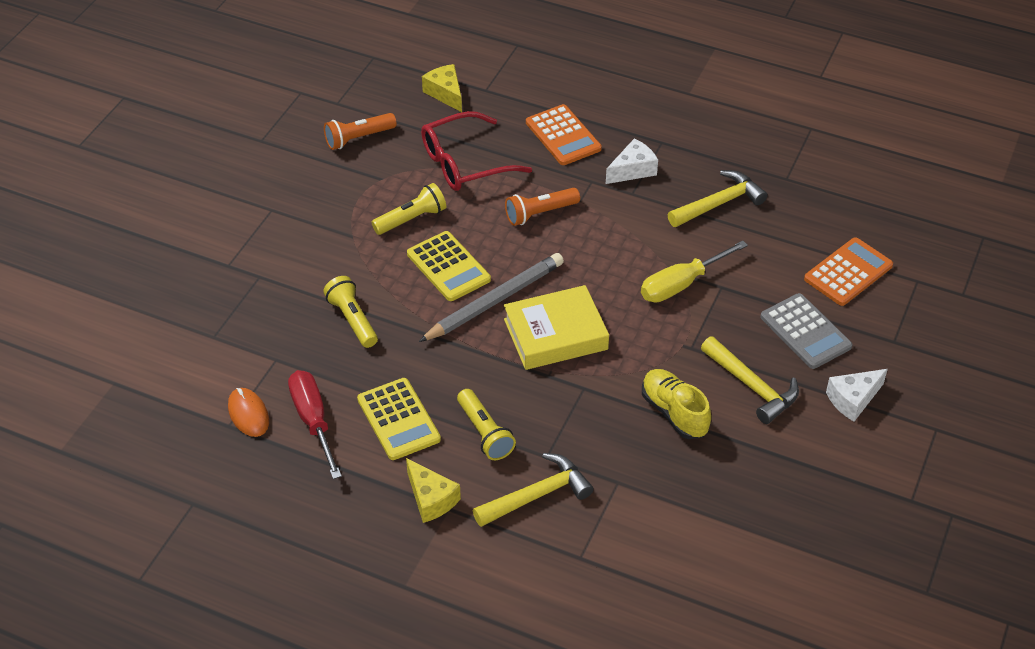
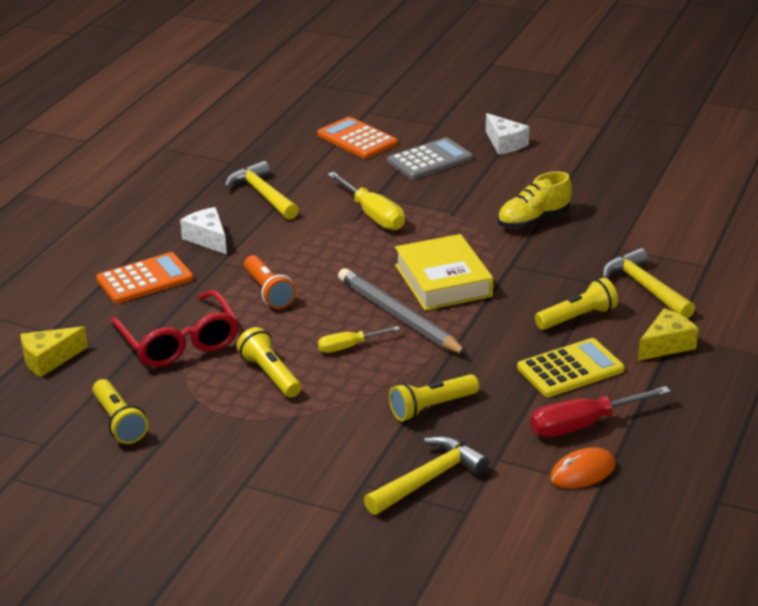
camera: 90 degrees left, 15 degrees down
orange flashlight [324,113,397,150] -> yellow flashlight [92,379,148,444]
yellow calculator [407,231,491,301] -> yellow screwdriver [318,326,400,353]
yellow hammer [701,336,799,424] -> yellow hammer moved to [364,436,489,515]

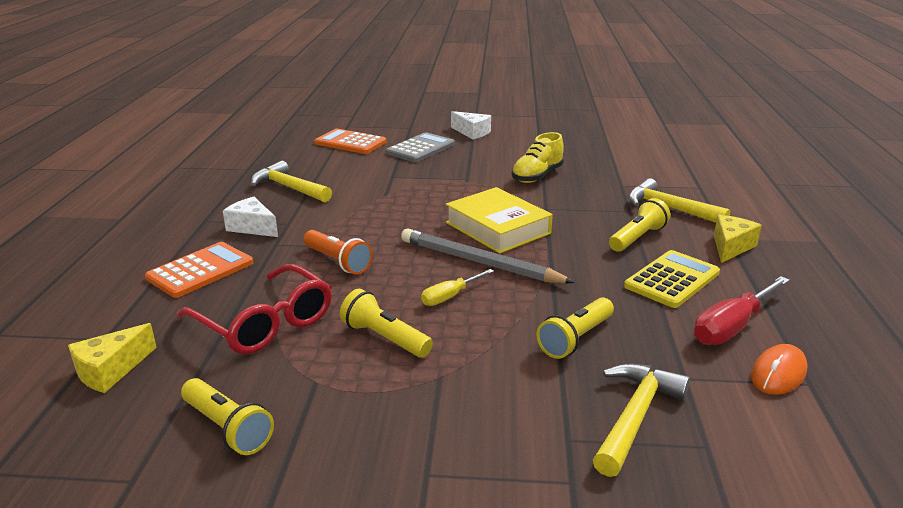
camera: 20 degrees left, 5 degrees down
yellow screwdriver [327,172,405,230] -> none

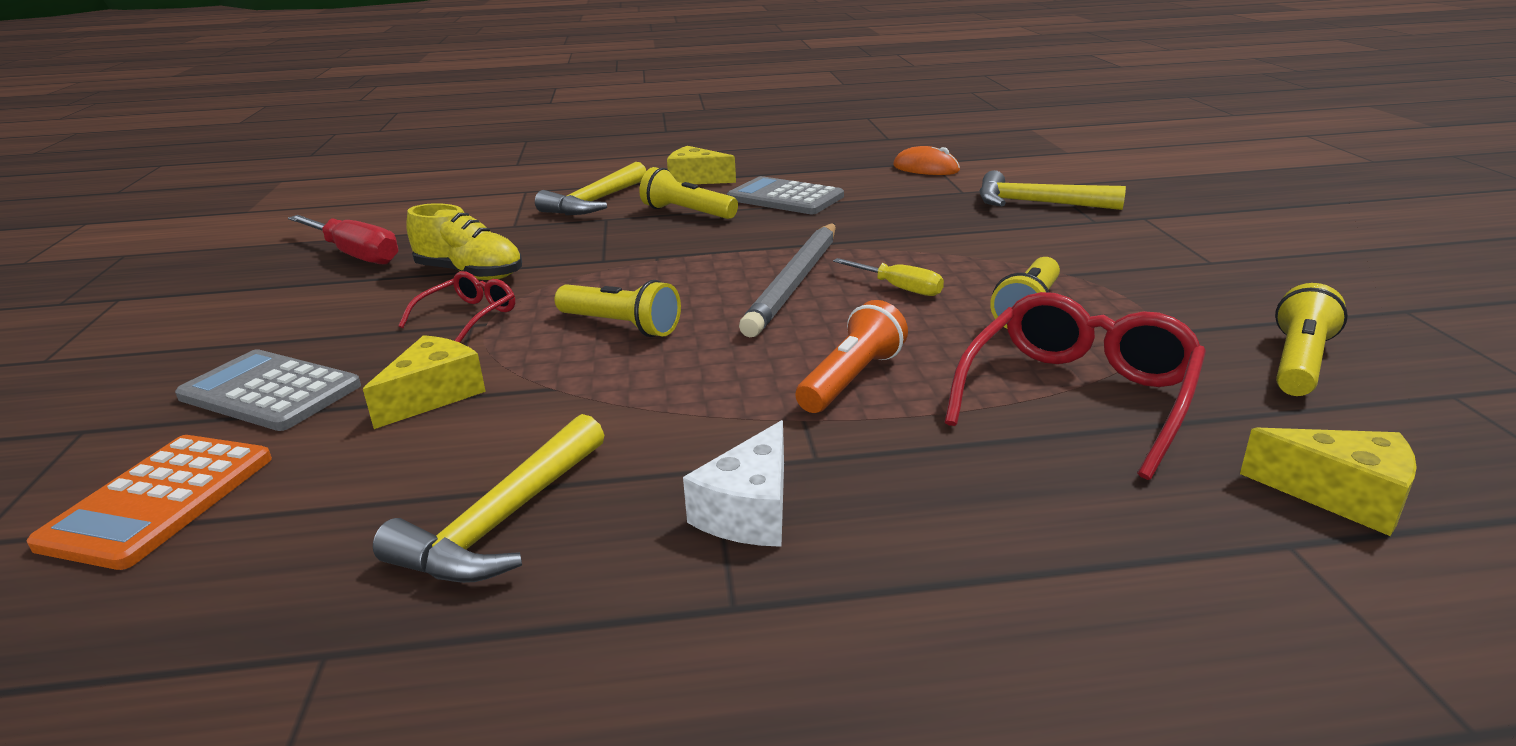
camera: 100 degrees left, 0 degrees up
orange calculator [145,242,253,298] -> none
yellow book [446,187,553,254] -> none
white cheese [451,111,491,140] -> none
yellow flashlight [537,297,614,359] -> yellow flashlight moved to [555,280,681,337]
yellow calculator [624,250,720,308] -> grey calculator [727,176,844,214]
red screwdriver [694,276,790,345] -> red screwdriver moved to [288,215,399,264]
none -> yellow cheese [363,335,486,429]
none -> red glasses [398,271,515,343]

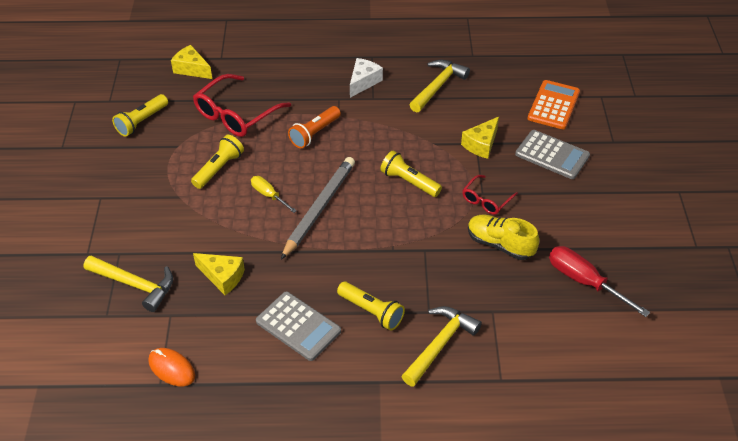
camera: 175 degrees left, 20 degrees up
yellow cheese [667,146,736,184] -> yellow cheese moved to [193,253,245,295]

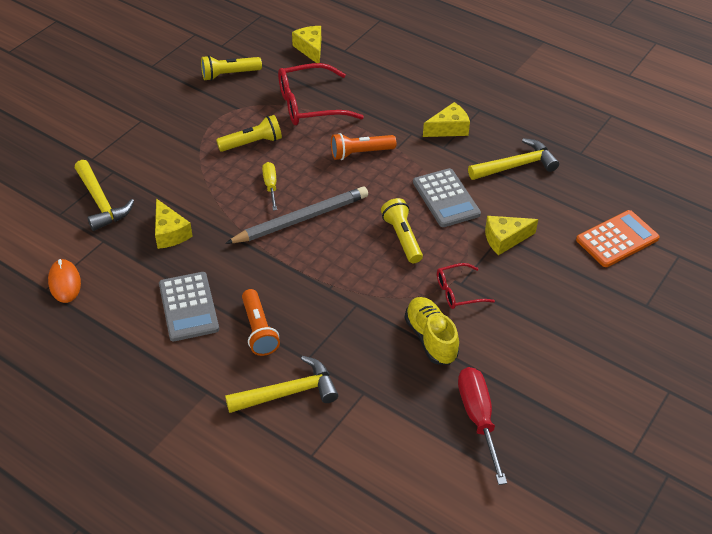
camera: 35 degrees right, 0 degrees up
yellow flashlight [337,282,405,331] -> orange flashlight [242,289,280,356]
white cheese [350,58,383,98] -> yellow cheese [423,102,470,137]
grey calculator [515,130,590,179] -> grey calculator moved to [413,168,481,227]

